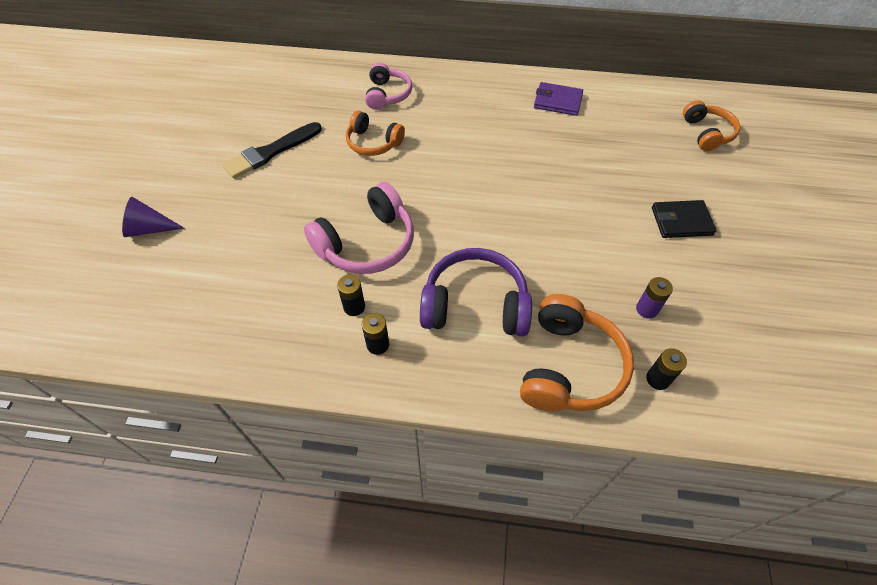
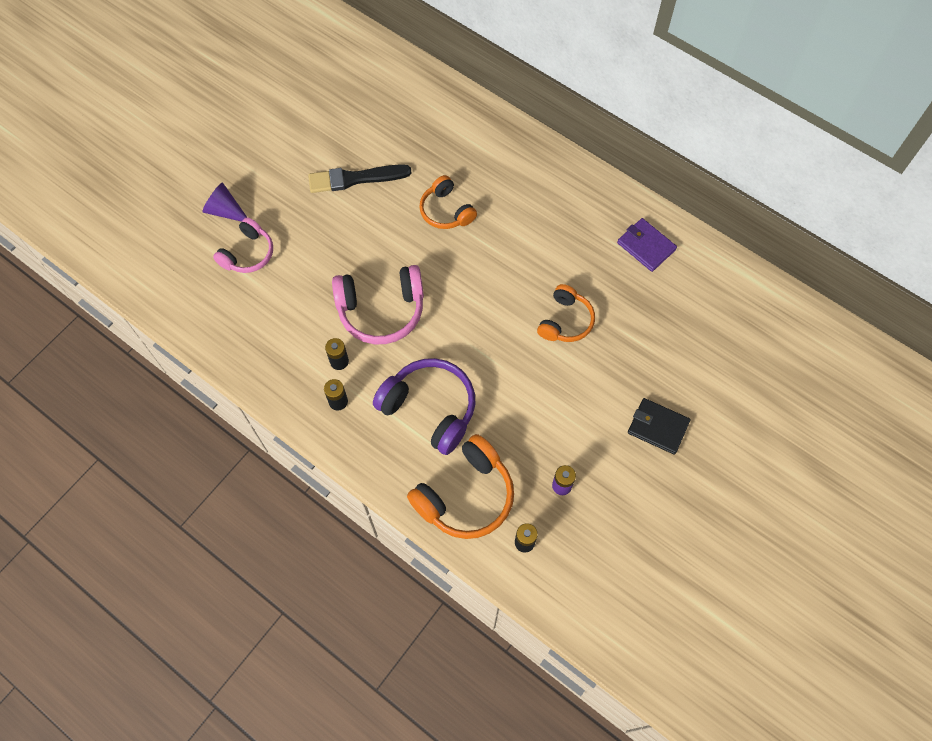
camera: 30 degrees right, 10 degrees up
pink headphones [365,63,412,110] -> pink headphones moved to [213,217,273,273]
orange headphones [683,100,740,151] -> orange headphones moved to [537,284,595,342]

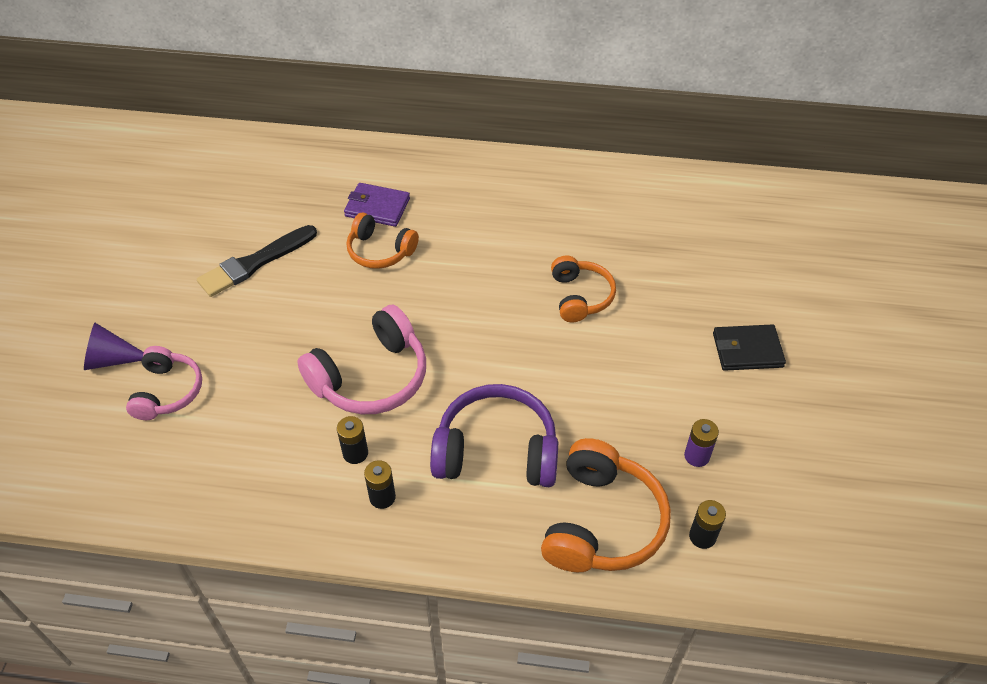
camera: 30 degrees left, 15 degrees down
purple wallet [617,218,677,272] -> purple wallet moved to [344,183,410,227]

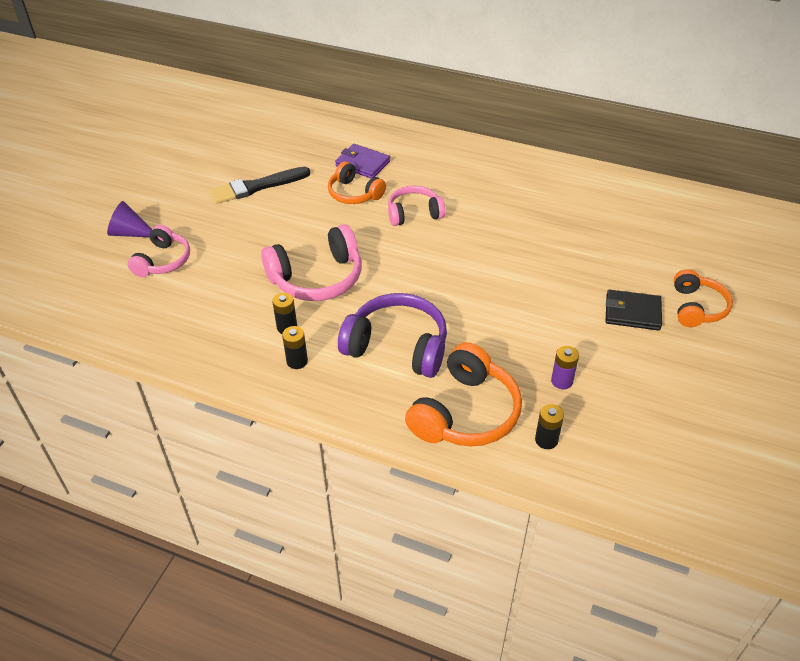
camera: 15 degrees right, 5 degrees down
orange headphones [551,256,616,322] -> orange headphones moved to [674,269,733,327]
none -> pink headphones [388,186,445,226]

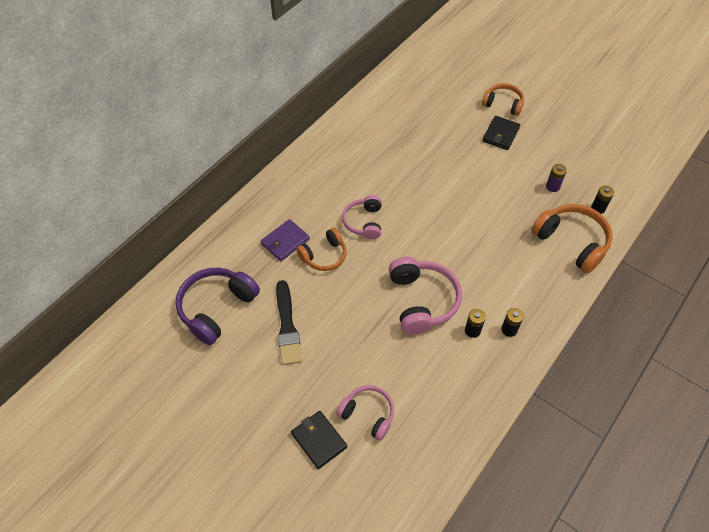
camera: 75 degrees left, 10 degrees up
purple cone [107,201,152,237] -> black wallet [291,411,347,469]
purple headphones [338,293,447,378] -> purple headphones moved to [176,268,260,345]

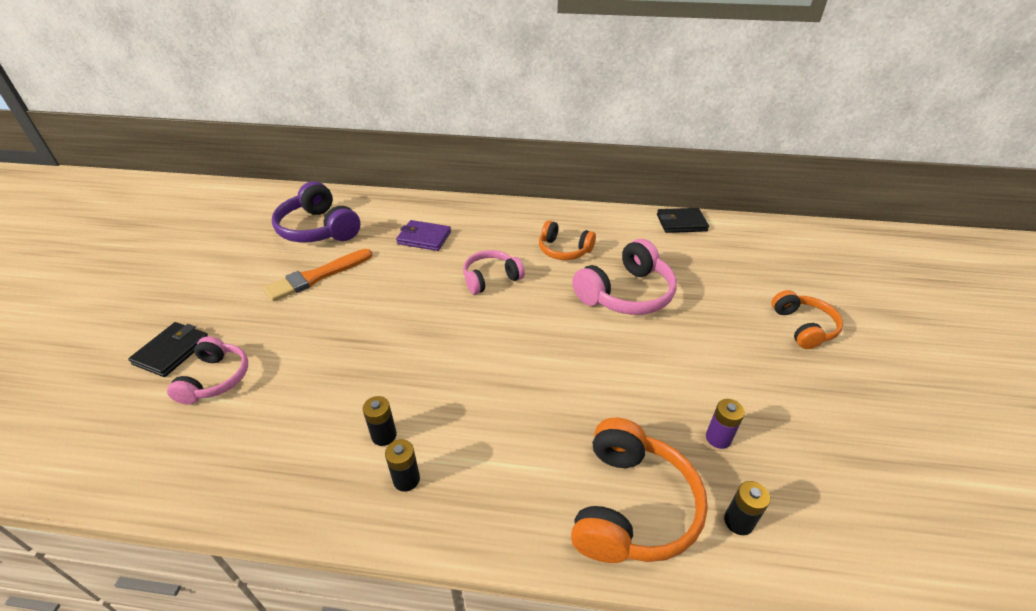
camera: 60 degrees right, 15 degrees down
purple headphones [176,268,260,345] -> purple headphones turned 135 degrees counterclockwise [272,181,361,243]
black brush [276,280,302,365] -> orange brush [264,249,372,301]
orange headphones [296,227,347,271] -> orange headphones moved to [539,220,596,260]
pink headphones [389,257,462,335] -> pink headphones moved to [572,239,677,315]
black wallet [482,116,520,150] -> black wallet moved to [657,208,709,233]

